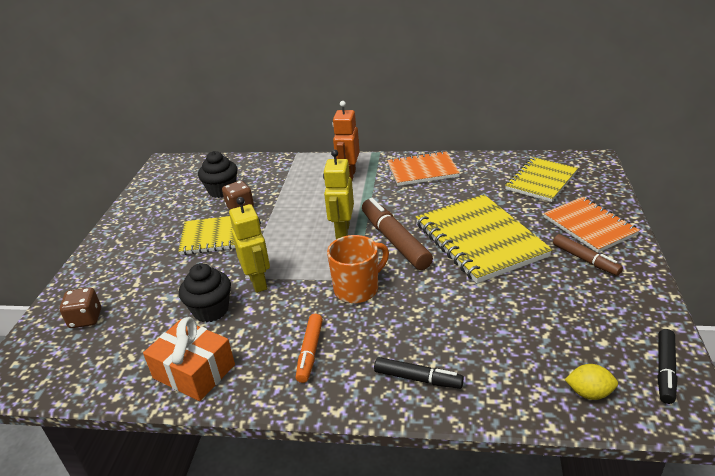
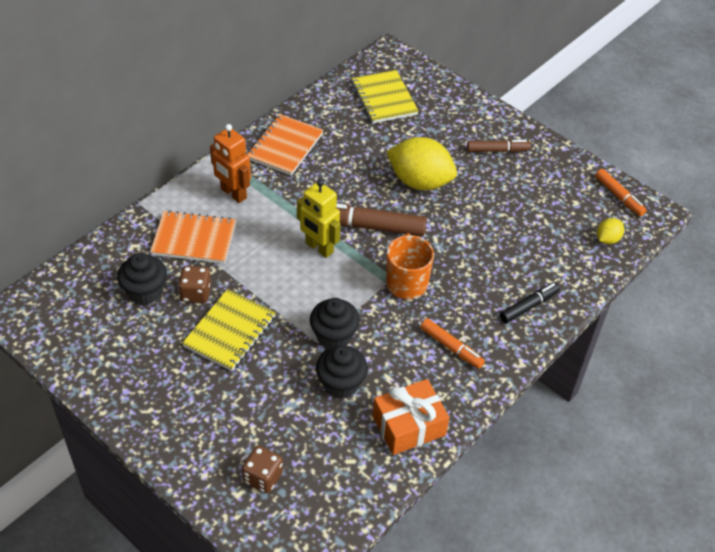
camera: 60 degrees left, 15 degrees up
yellow robot [229,197,270,293] -> black cupcake [310,298,360,349]
yellow notebook [416,194,553,283] -> yellow lemon [386,137,457,190]
orange notebook [544,197,640,253] -> orange notebook moved to [150,210,236,264]
black marker [658,329,678,404] -> orange marker [595,169,647,216]

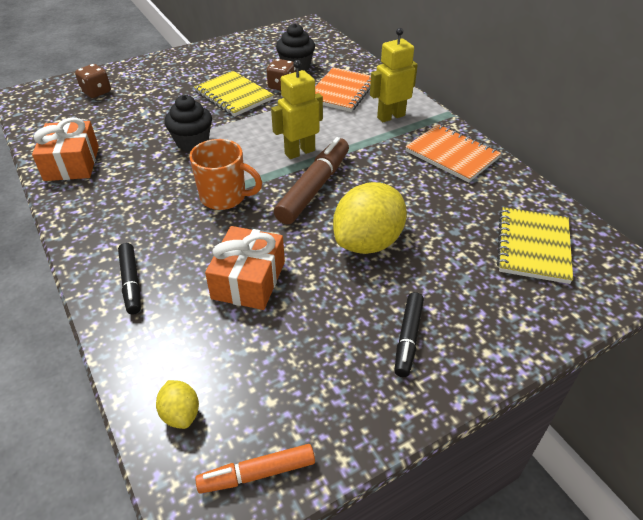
camera: 110 degrees right, 5 degrees down
orange robot [210,124,251,203] -> yellow robot [370,28,418,122]
black cupcake [316,345,368,399] -> none
yellow notebook [352,70,419,123] -> yellow notebook turned 75 degrees counterclockwise [497,207,573,284]
orange marker [421,318,485,369] -> none
brown marker [467,140,531,152] -> black marker [394,292,424,377]
none -> orange gift [205,226,285,310]

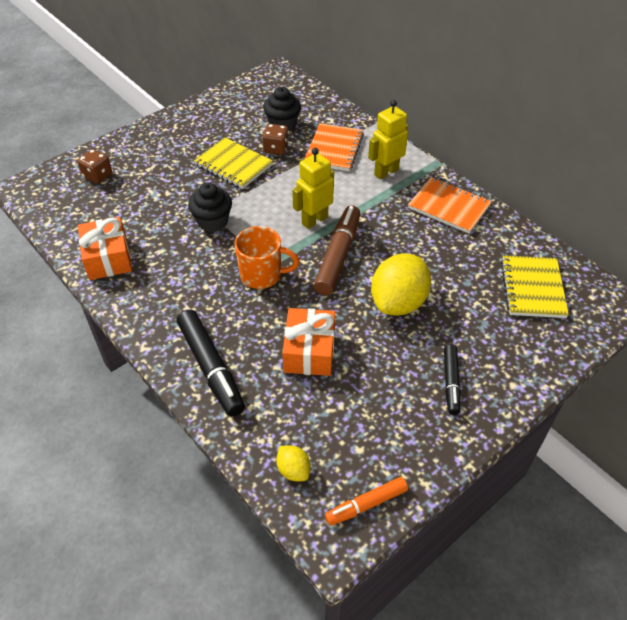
camera: 10 degrees left, 5 degrees up
black marker [118,243,141,315] -> black marker [177,310,245,417], size x1.69

